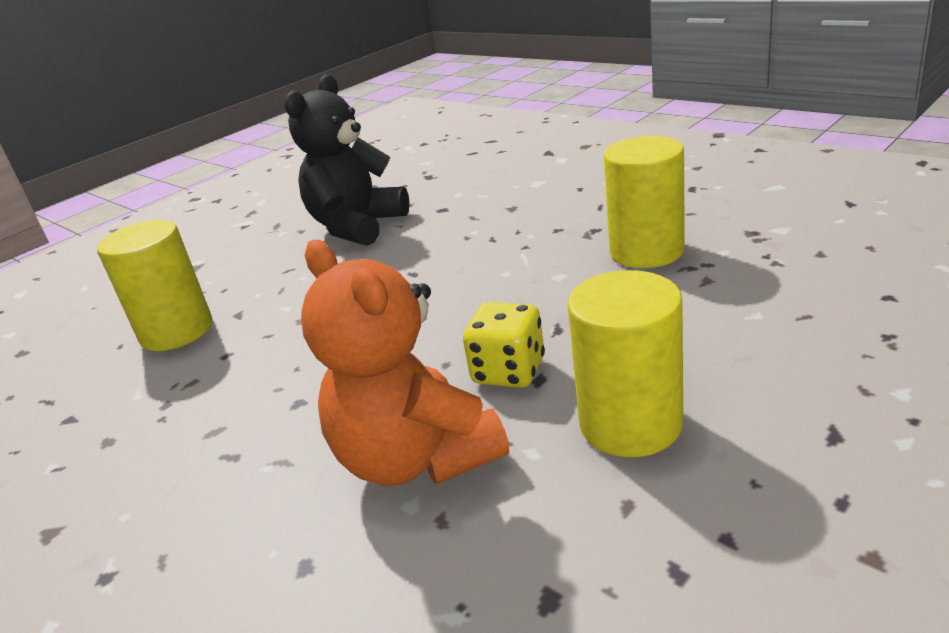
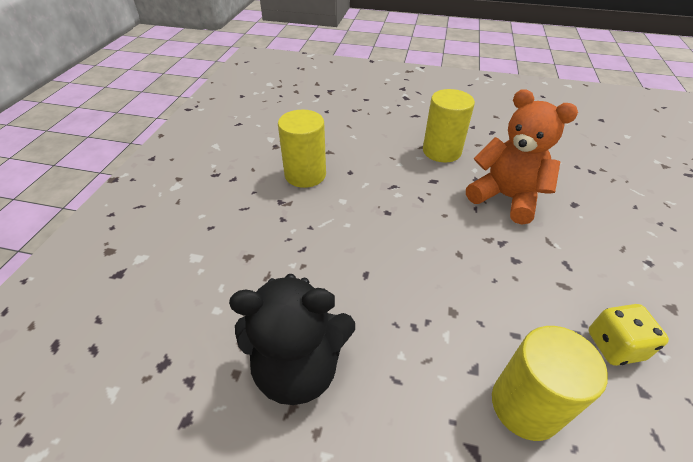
camera: 125 degrees left, 15 degrees up
orange teddy bear [301,240,509,486] -> orange teddy bear turned 75 degrees counterclockwise [466,89,578,225]
yellow dice [463,302,545,388] -> yellow dice moved to [588,304,669,366]

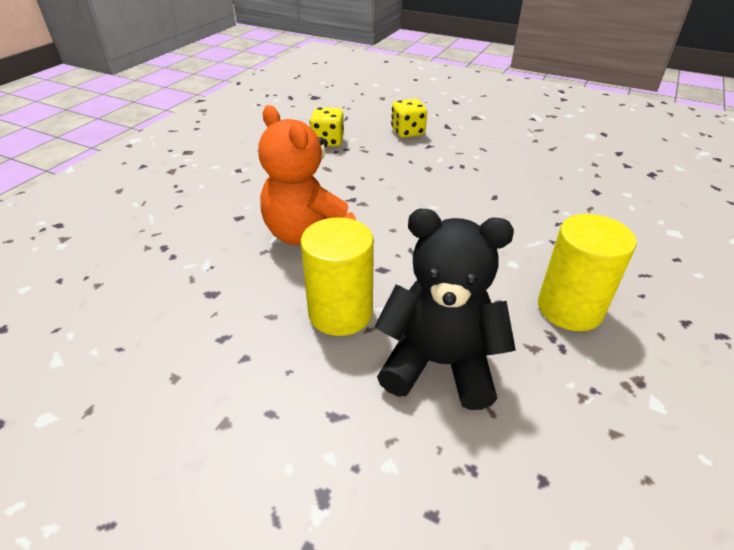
camera: 165 degrees left, 5 degrees down
black teddy bear [229,274,355,405] -> black teddy bear moved to [375,209,516,410]
yellow cylinder [492,326,608,441] -> yellow dice [391,99,427,138]

